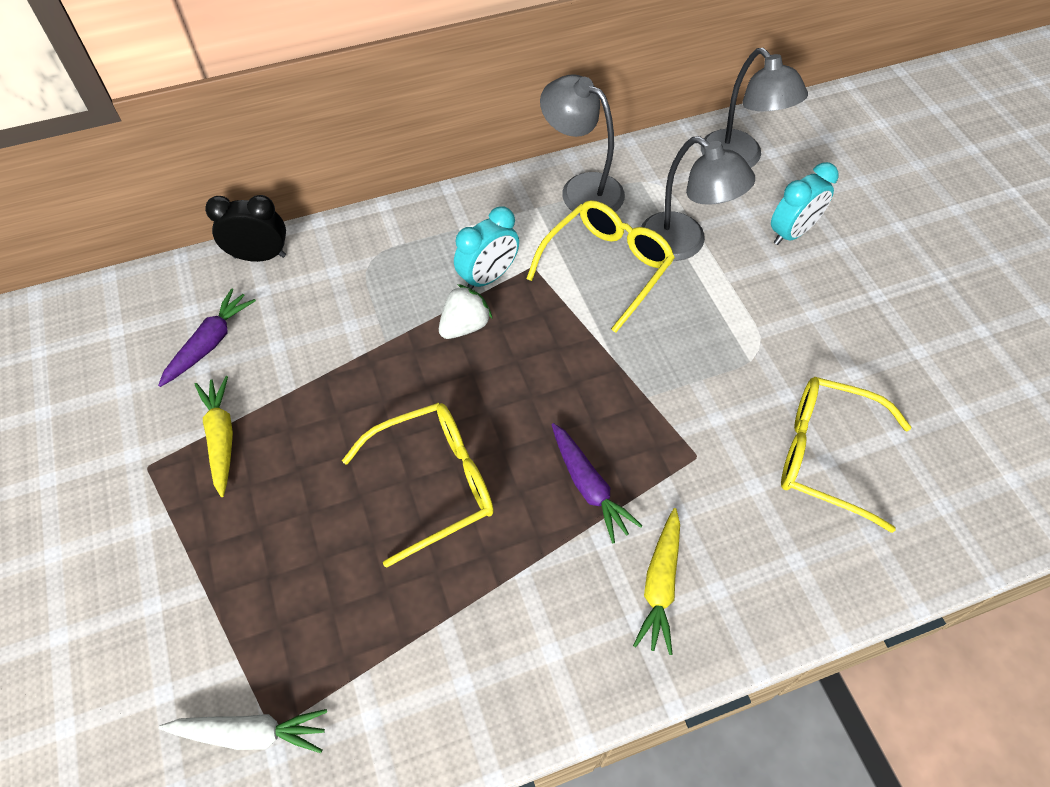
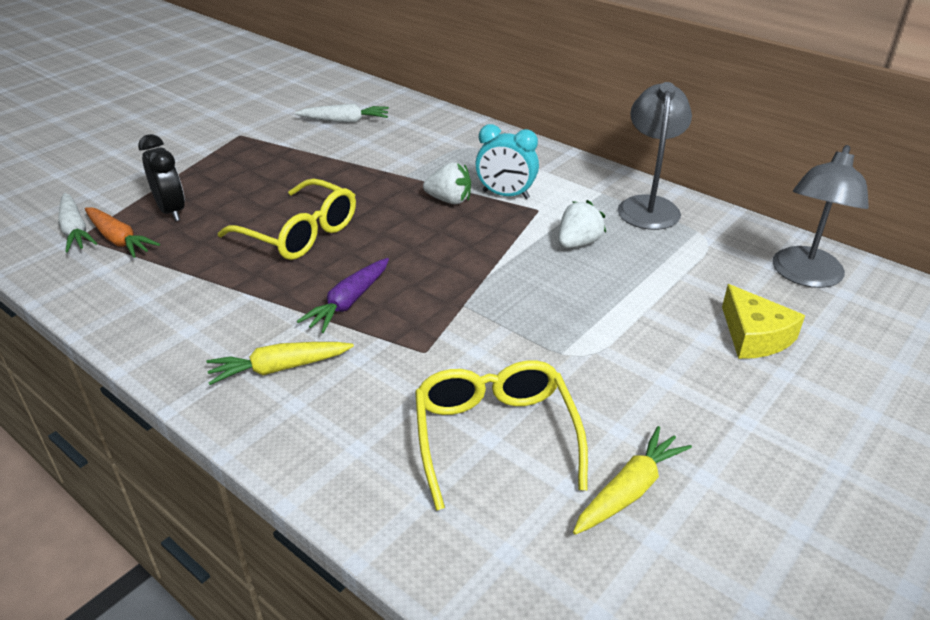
camera: 60 degrees right, 20 degrees down
purple carrot [158,289,256,387] -> white carrot [295,104,389,123]
yellow carrot [194,376,233,497] -> yellow carrot moved to [573,426,692,535]
black clock [205,195,286,262] -> black clock moved to [138,134,185,221]
yellow glasses [526,200,675,333] -> white strawberry [558,200,606,248]
grey lamp [641,136,755,261] -> none
turquoise clock [771,162,839,245] -> yellow cheese [722,284,805,359]
none -> orange carrot [85,207,160,258]

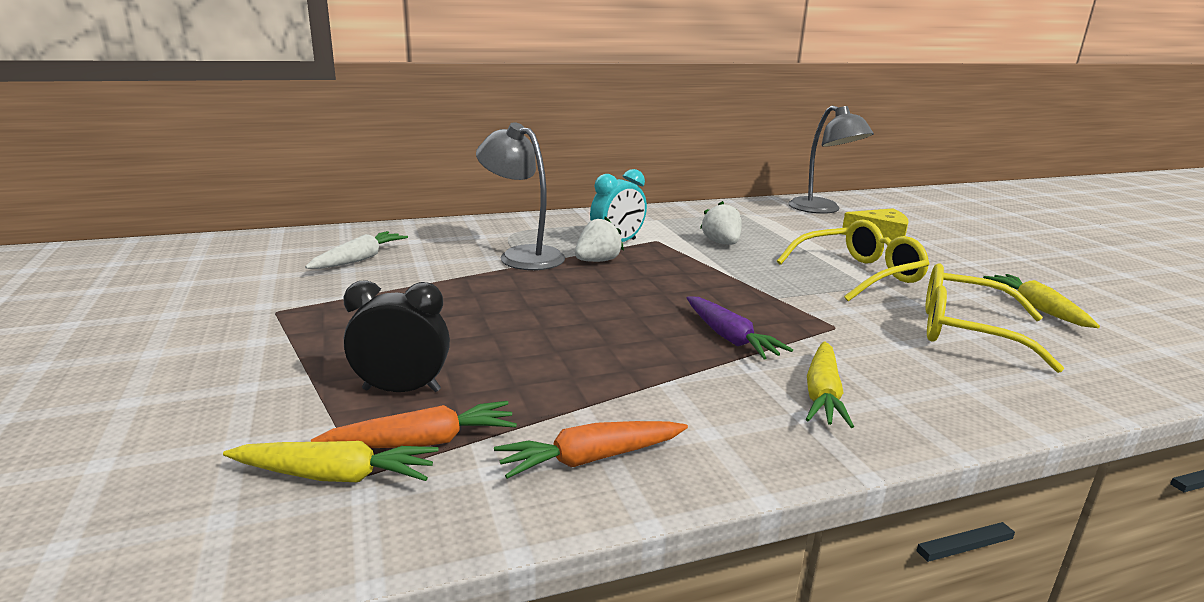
camera: 60 degrees left, 15 degrees down
white carrot [58,193,97,253] -> yellow carrot [223,441,438,482]
yellow glasses [218,179,356,260] -> yellow glasses moved to [777,219,929,302]
grey lamp [618,82,692,230] -> grey lamp moved to [476,122,565,270]
none -> orange carrot [494,421,688,479]

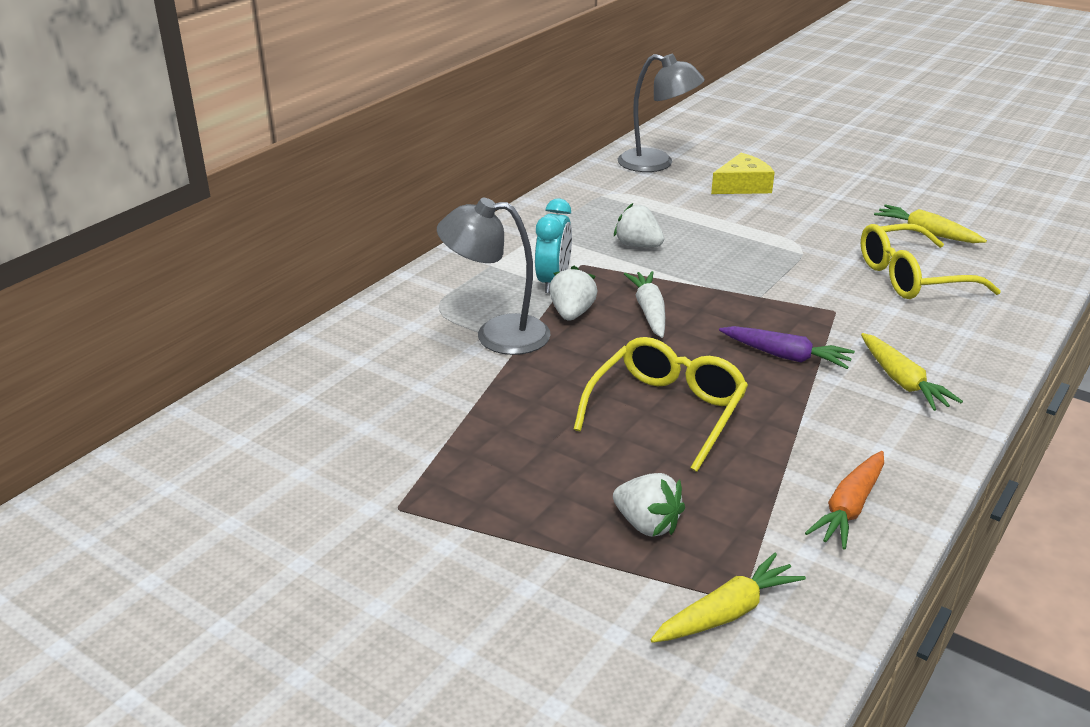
camera: 35 degrees left, 10 degrees up
white carrot [305,231,408,269] -> white carrot moved to [624,271,665,338]
orange carrot [311,401,517,448] -> none
black clock [343,280,450,392] -> white strawberry [613,473,685,537]
yellow glasses [777,219,929,302] -> yellow glasses moved to [573,337,748,472]

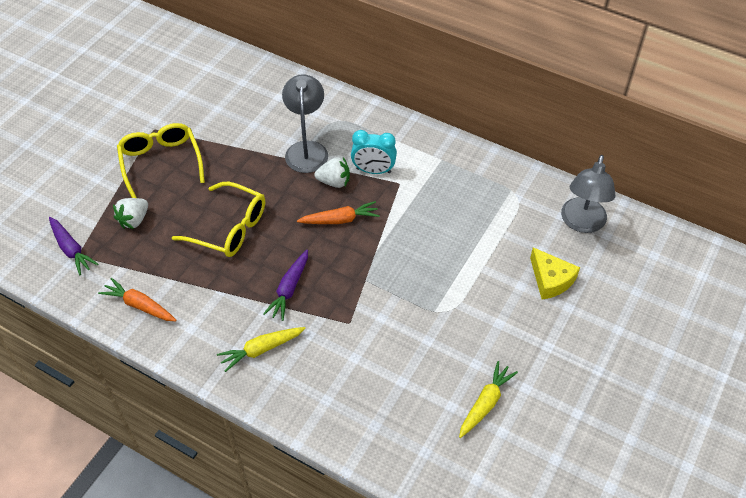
camera: 85 degrees right, 20 degrees up
white strawberry [614,203,664,247] -> none
white carrot [624,271,665,338] -> orange carrot [297,201,380,224]
yellow carrot [650,553,806,643] -> purple carrot [49,217,98,275]
yellow glasses [861,224,1001,299] -> yellow glasses moved to [117,123,205,198]

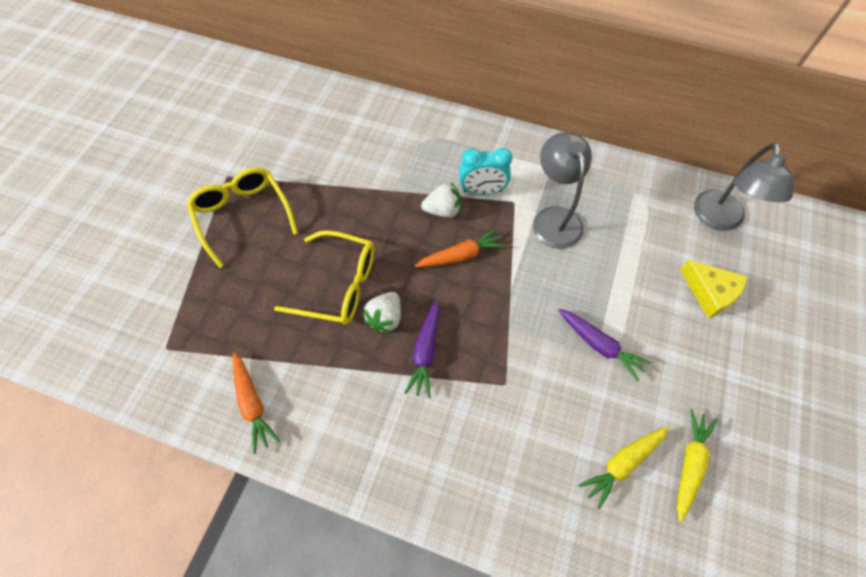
camera: 10 degrees left, 10 degrees up
purple carrot [49,217,98,275] -> purple carrot moved to [558,309,651,382]
orange carrot [98,278,177,321] -> orange carrot turned 135 degrees counterclockwise [233,352,280,454]
white strawberry [113,198,148,229] -> white strawberry moved to [363,292,401,333]
yellow carrot [217,327,306,372] -> yellow carrot moved to [579,426,669,509]
grey lamp [282,74,328,173] -> grey lamp moved to [533,132,592,249]

